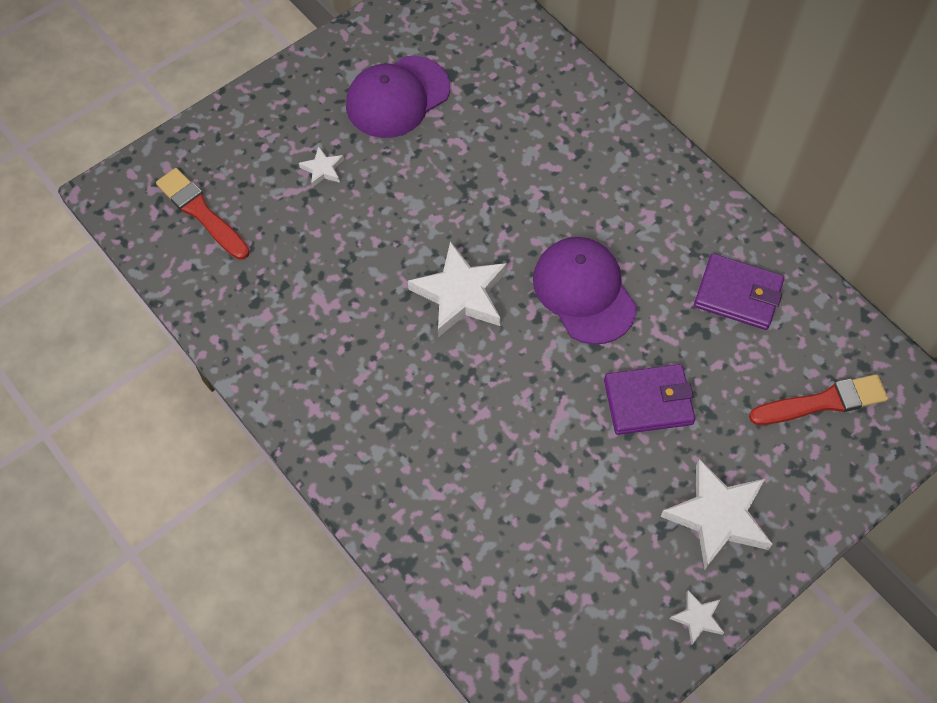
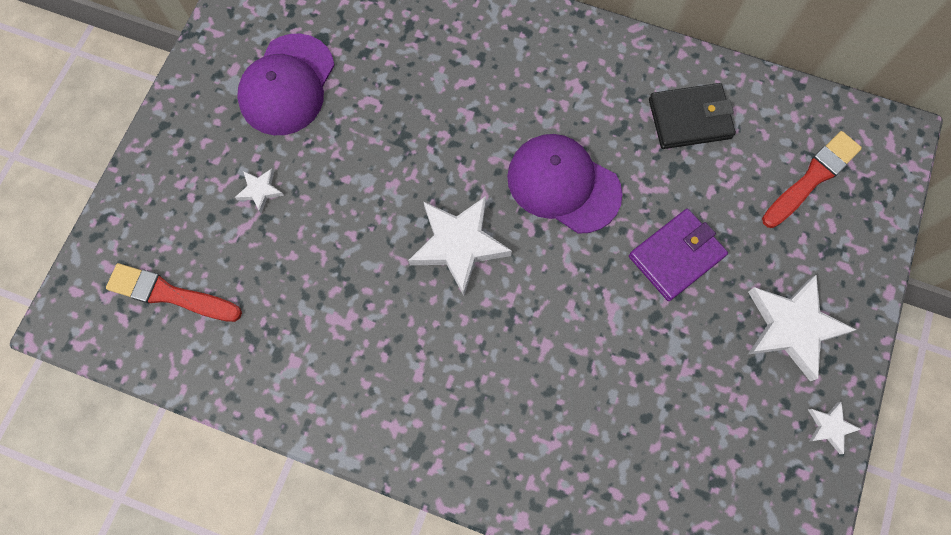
camera: 30 degrees left, 10 degrees up
purple wallet [694,254,784,330] -> black wallet [649,83,736,149]

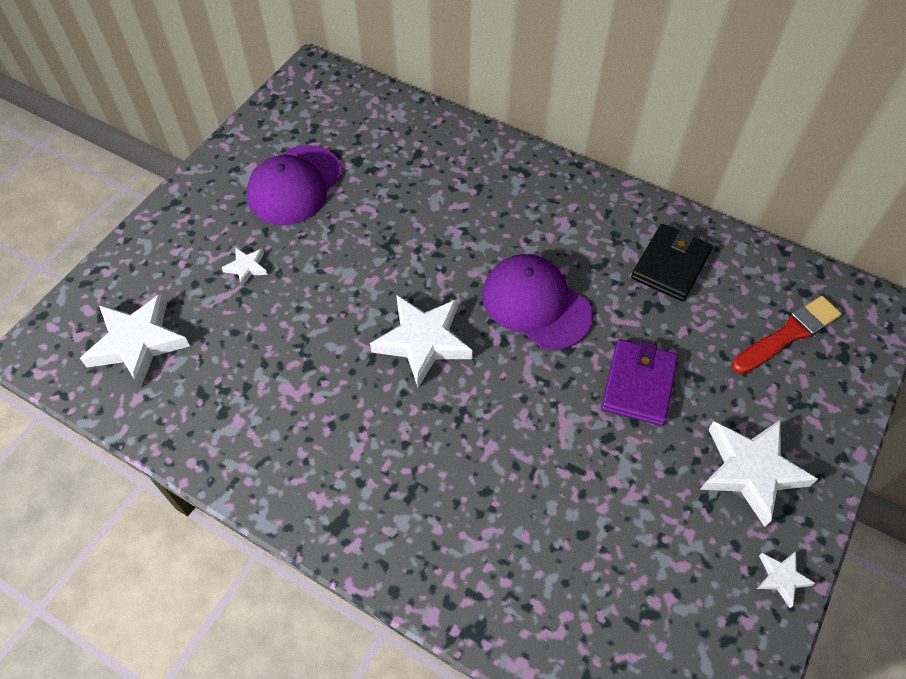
camera: 10 degrees right, 15 degrees down
red brush [106,263,242,322] -> white star [80,293,190,388]
purple wallet [629,209,728,301] -> purple wallet turned 45 degrees counterclockwise [601,339,678,426]
black wallet [649,83,736,149] -> black wallet turned 60 degrees counterclockwise [631,224,713,301]

